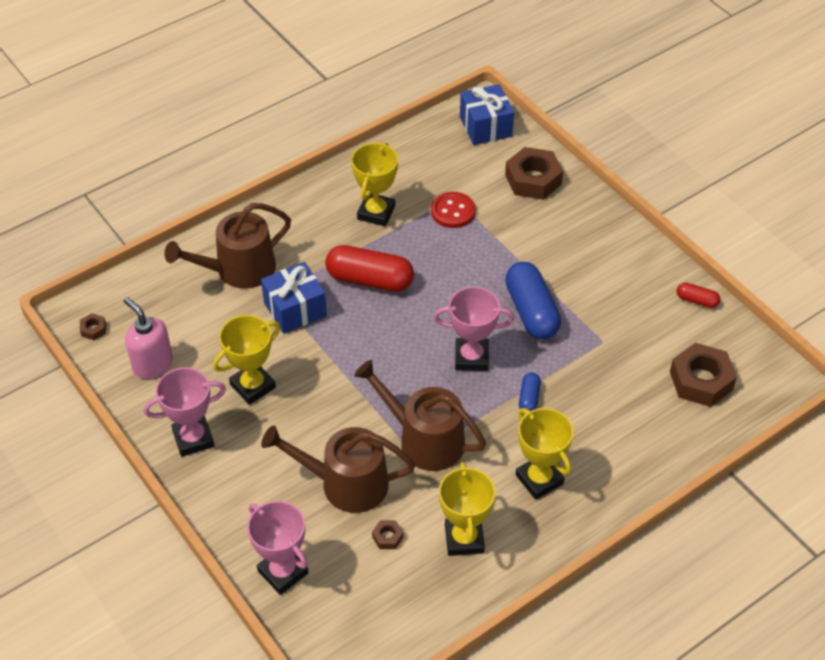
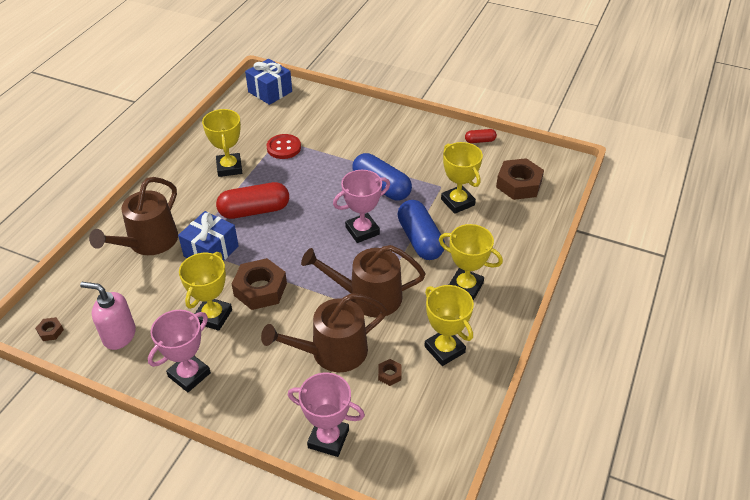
camera: 30 degrees left, 5 degrees down
brown nut [505,147,563,200] -> brown nut moved to [232,258,287,310]
blue capsule [519,373,541,411] -> blue capsule [397,200,445,260], size x2.06
none -> yellow trophy [441,142,483,214]

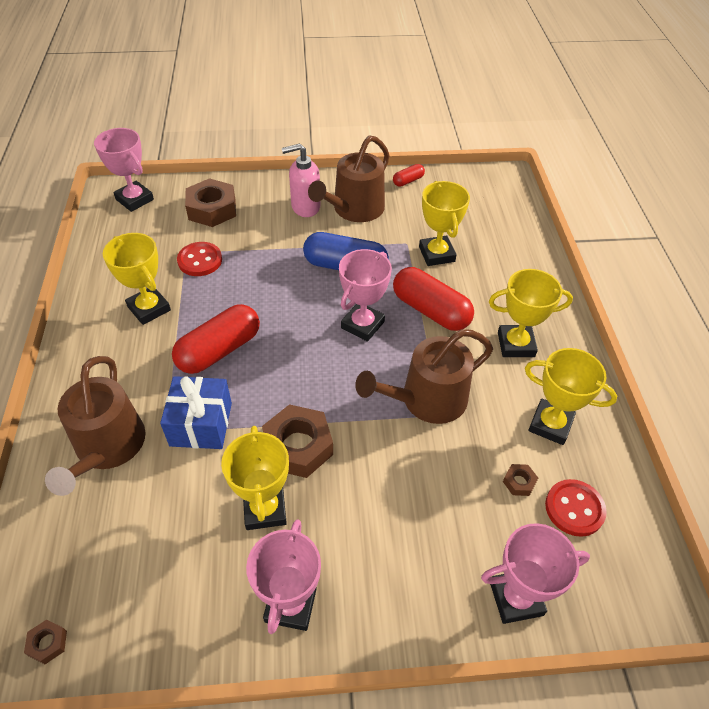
camera: 30 degrees left, 5 degrees up
pink soap dispenser [80,282,136,350] -> pink soap dispenser moved to [282,143,320,217]
blue gift [245,59,292,105] -> pink trophy [94,128,154,212]
brown watering can [261,293,387,372] -> brown watering can moved to [308,135,390,222]
blue capsule [397,200,445,260] -> red capsule [393,267,474,331]
yellow trophy [441,142,483,214] -> yellow trophy turned 45 degrees clockwise [419,181,470,266]
brown nut [496,158,544,200] -> brown nut moved to [185,178,236,227]
none -> red button [545,479,607,537]

